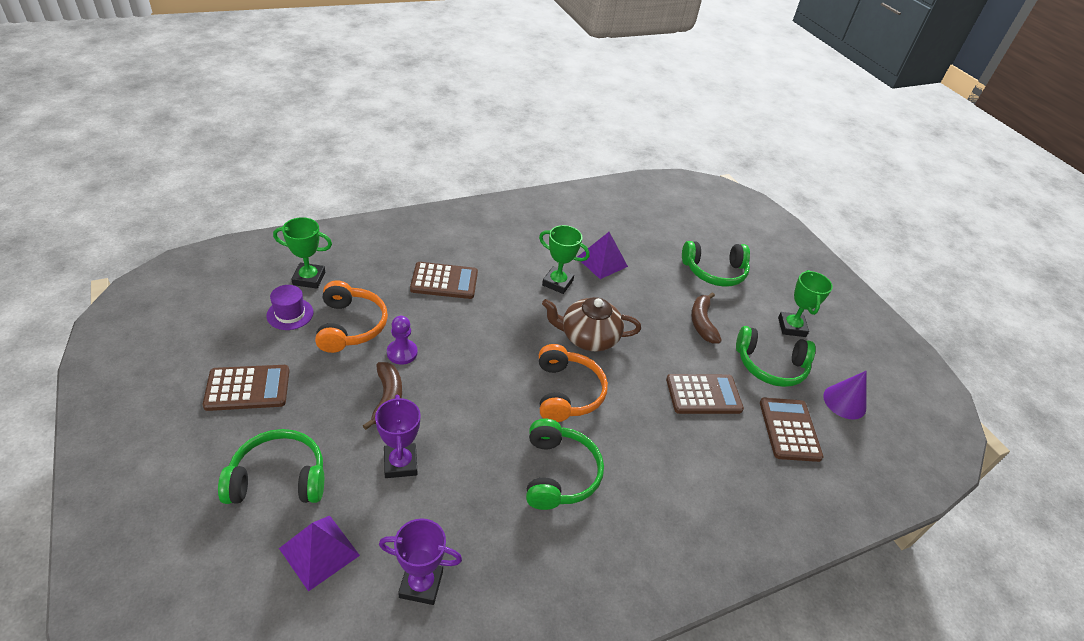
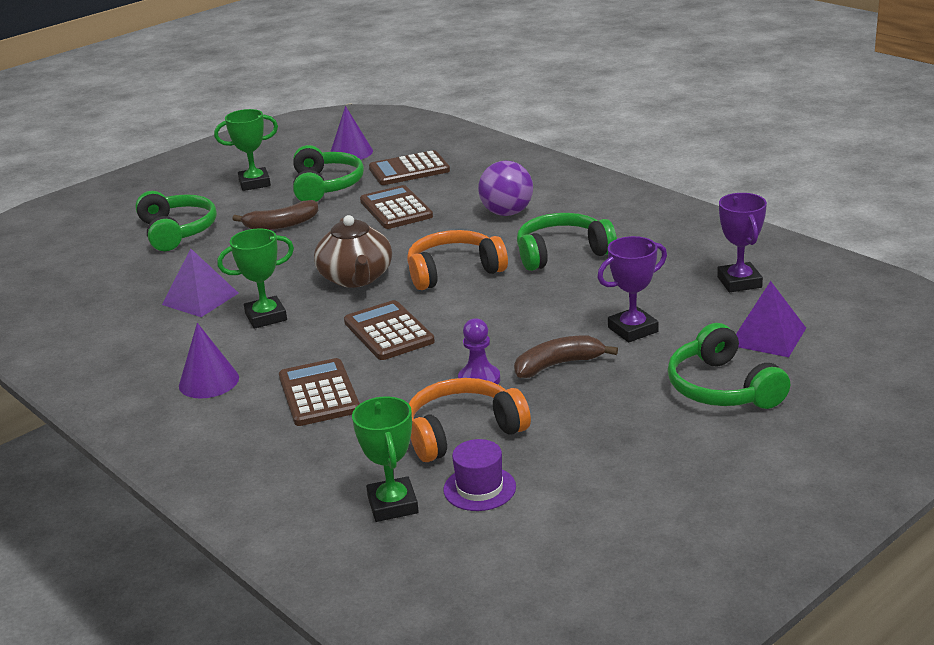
camera: 100 degrees left, 15 degrees down
brown calculator [203,365,289,411] -> brown calculator moved to [344,300,435,360]
green trophy [539,225,590,294] -> green trophy turned 60 degrees clockwise [217,229,294,329]
none -> purple cone [179,323,239,398]
none -> purple ball [478,161,533,216]

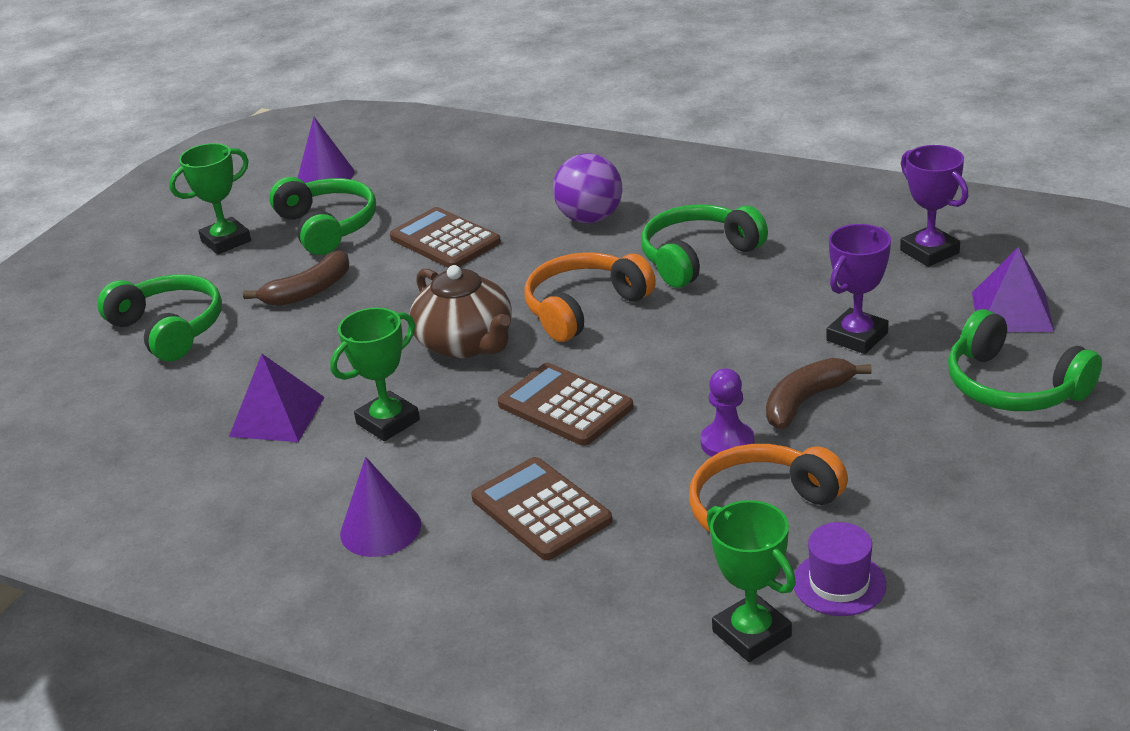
camera: 20 degrees left, 5 degrees up
brown calculator [369,150,450,185] -> none

